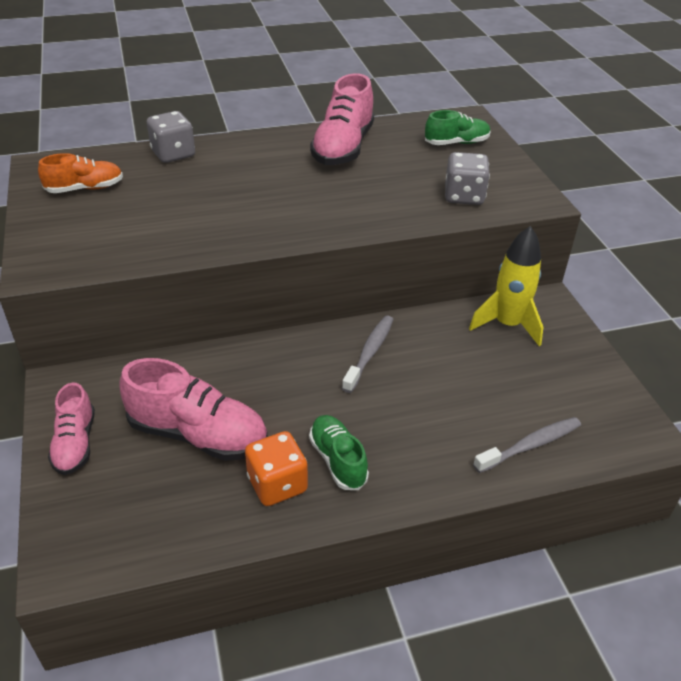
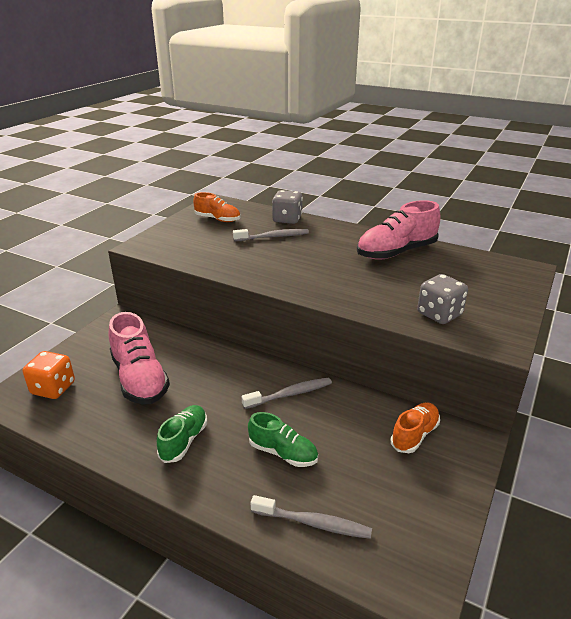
camera: 45 degrees right, 10 degrees down
pink shoe [48,382,95,475] -> none
orange dice [245,431,308,506] -> orange dice moved to [23,351,75,399]
green shoe [425,110,490,145] -> green shoe moved to [248,412,318,467]
yellow rocket [469,226,543,346] -> orange shoe [390,403,440,453]
none -> grey toothbrush [233,229,309,241]

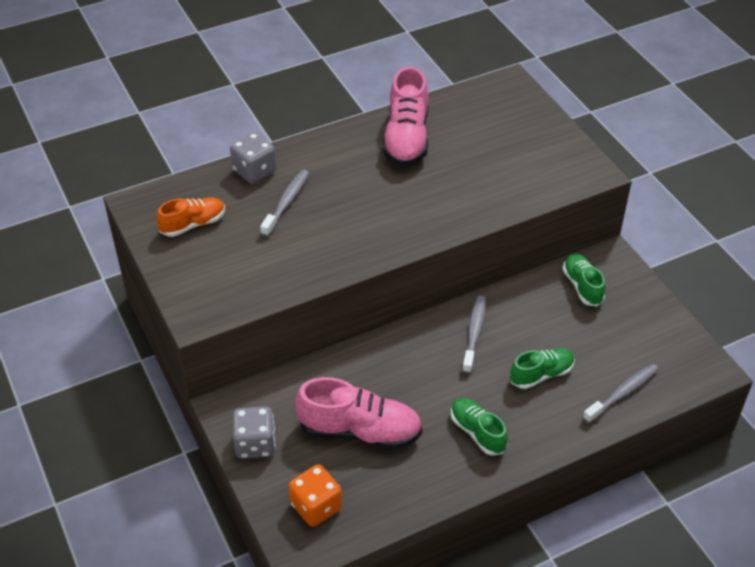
camera: 55 degrees left, 15 degrees up
orange shoe [390,403,440,453] -> green shoe [563,254,605,306]
grey dice [417,274,468,324] -> grey dice moved to [233,406,275,459]

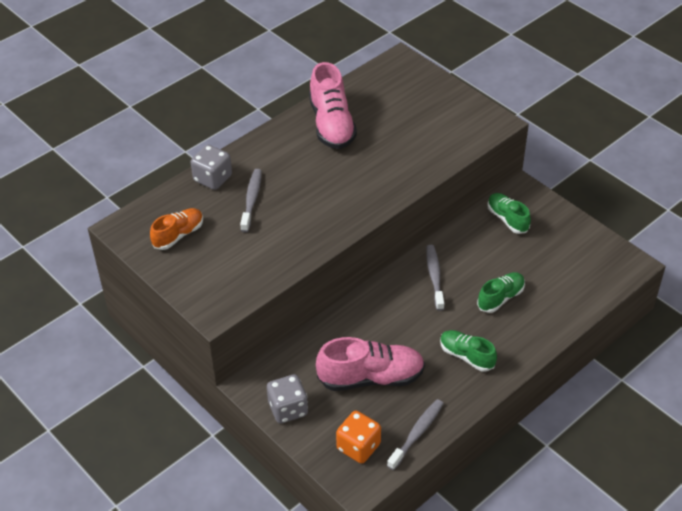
camera: 15 degrees left, 0 degrees up
grey toothbrush [583,364,659,423] -> grey toothbrush moved to [387,399,444,470]

